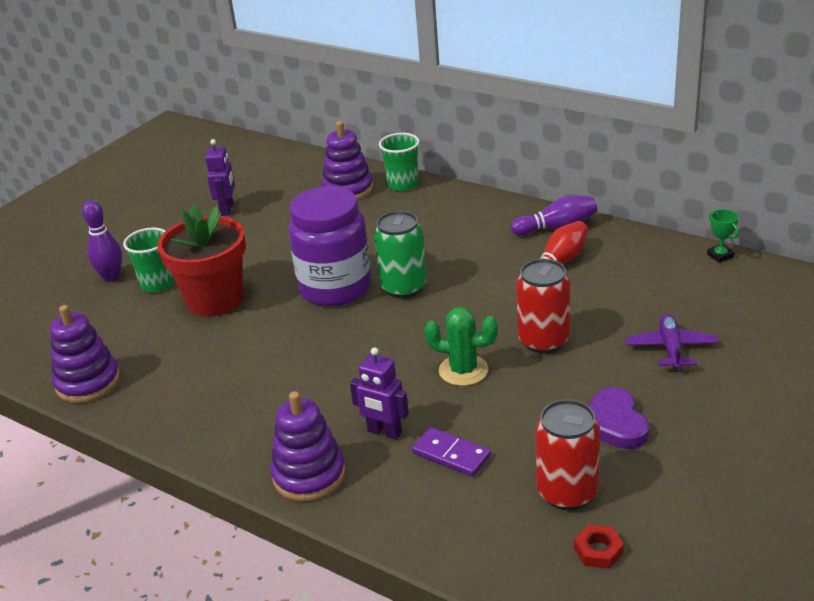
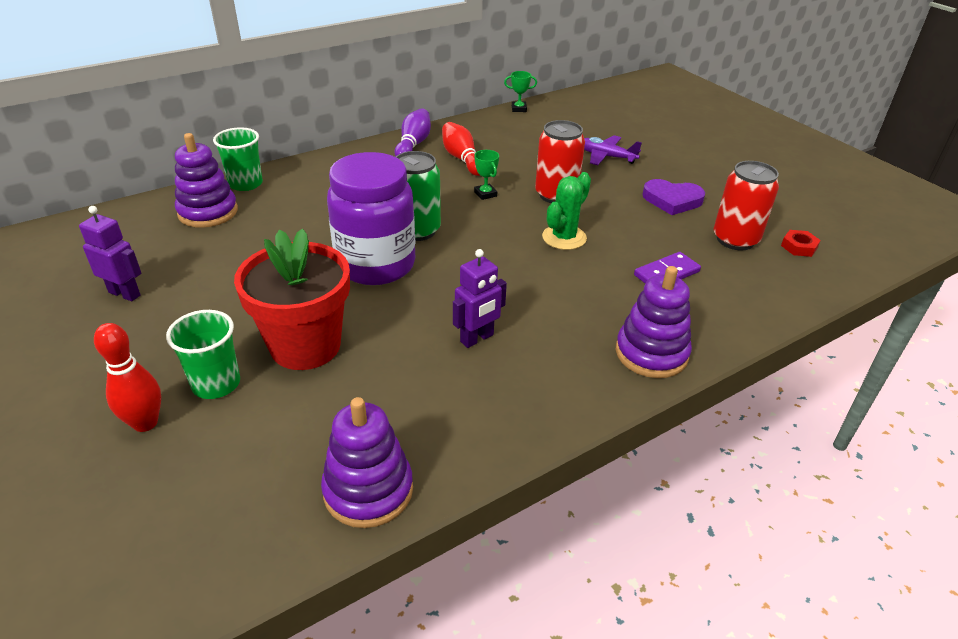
camera: 70 degrees left, 5 degrees up
purple bowling pin [82,200,122,282] -> red bowling pin [94,323,161,432]
purple robot [350,347,409,440] -> purple robot moved to [453,249,507,348]
none -> green trophy [474,150,499,200]

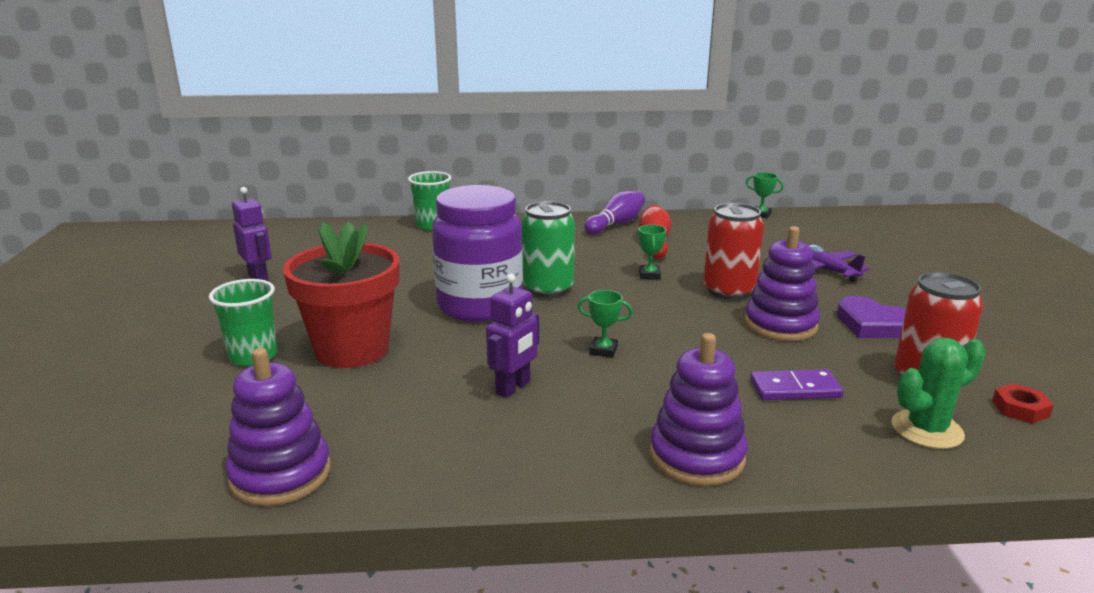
camera: 30 degrees right, 15 degrees down
red bowling pin [94,323,161,432] -> none
purple stacking toy [175,133,238,228] -> purple stacking toy moved to [745,226,820,341]
purple robot [453,249,507,348] -> purple robot turned 45 degrees counterclockwise [486,274,539,398]
green cactus [542,172,591,250] -> green cactus moved to [892,338,986,449]
none -> green trophy [578,290,633,358]

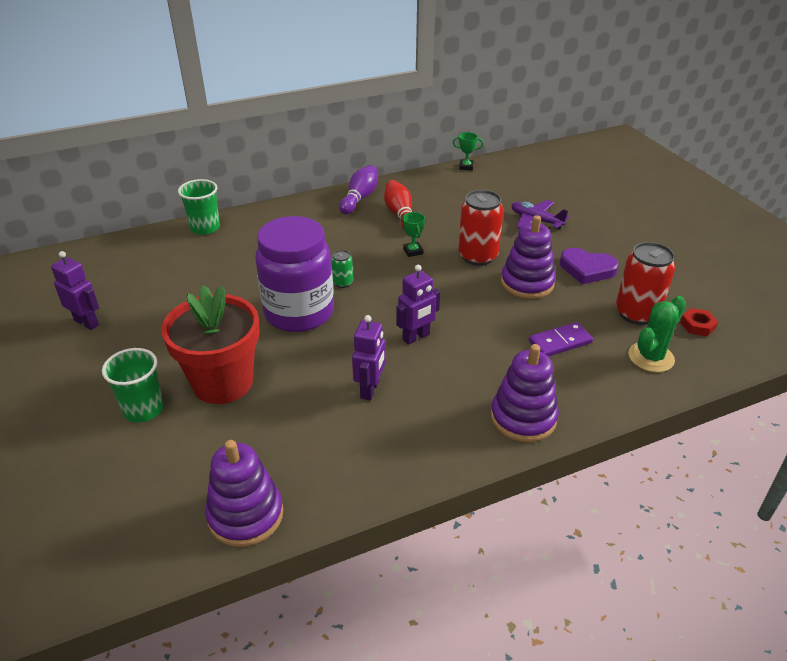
camera: 20 degrees left, 15 degrees up
green can [521,201,575,298] -> green can [331,250,353,288], size x0.49
green trophy [578,290,633,358] -> purple robot [396,265,440,345]

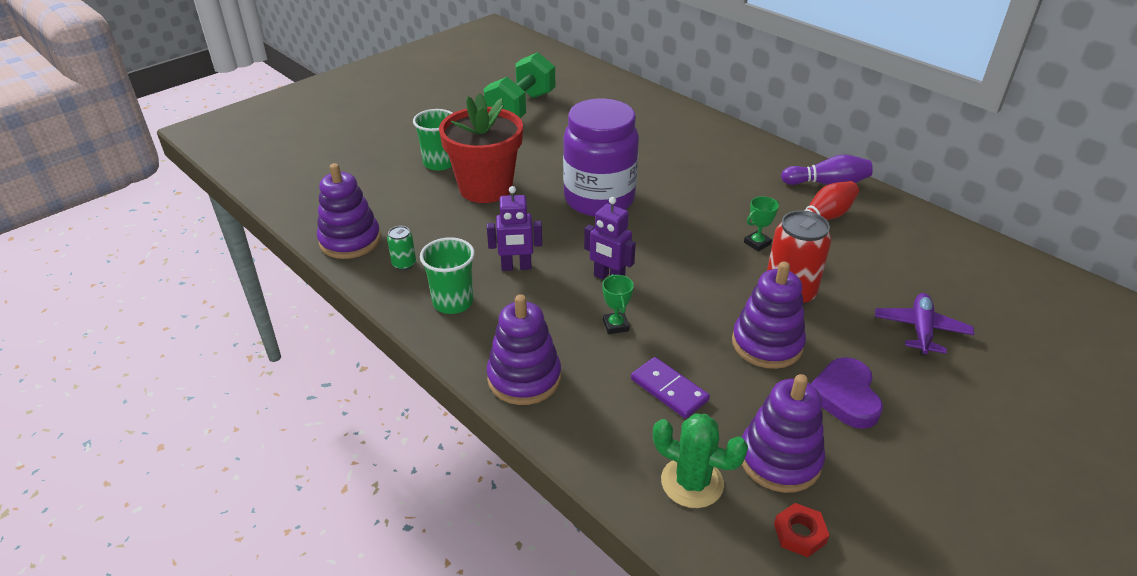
camera: 70 degrees right, 0 degrees up
purple robot [51,251,99,330] -> green dumbbell [484,52,555,118]
green cup [178,179,220,235] -> green cup moved to [420,237,475,314]
green can [331,250,353,288] -> green can moved to [387,226,416,270]
green trophy [453,132,484,170] -> green trophy moved to [602,274,634,334]
red can [616,242,675,325] -> purple stacking toy [742,374,825,493]

